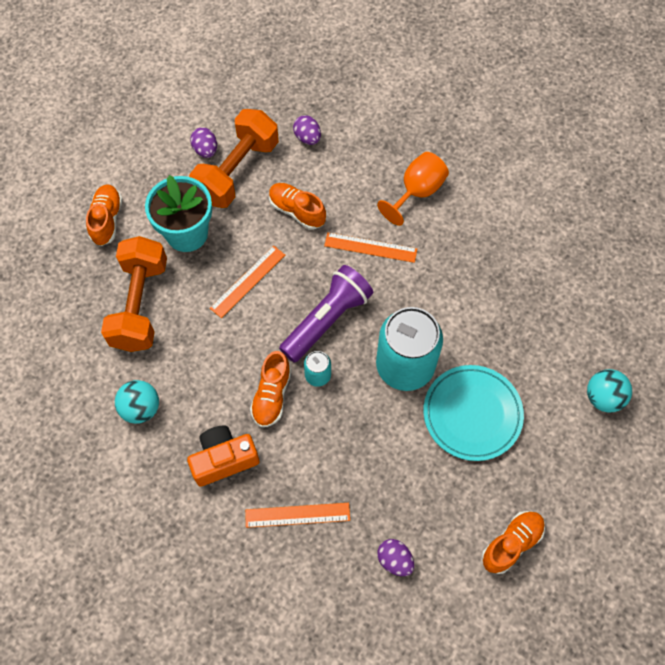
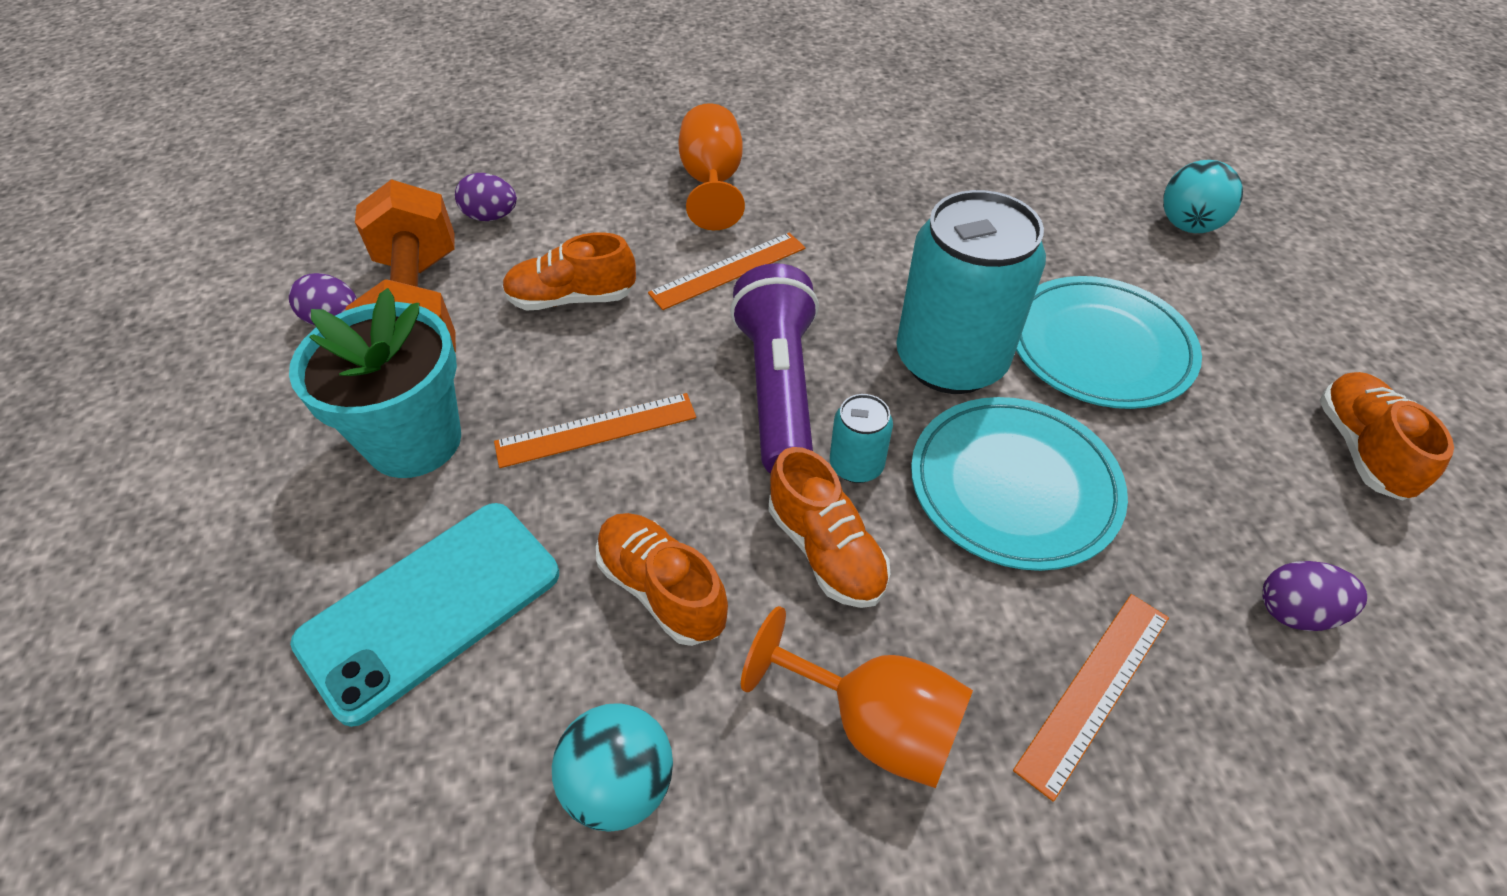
camera: 45 degrees left, 15 degrees down
orange shoe [86,184,122,246] -> orange shoe moved to [596,513,728,646]
orange dumbbell [101,236,167,352] -> turquoise phone [290,503,559,727]
orange camera [187,425,259,487] -> orange goblet [741,606,973,788]
orange ruler [210,246,285,318] -> orange ruler turned 75 degrees clockwise [494,393,696,468]
none -> turquoise plate [911,397,1128,571]

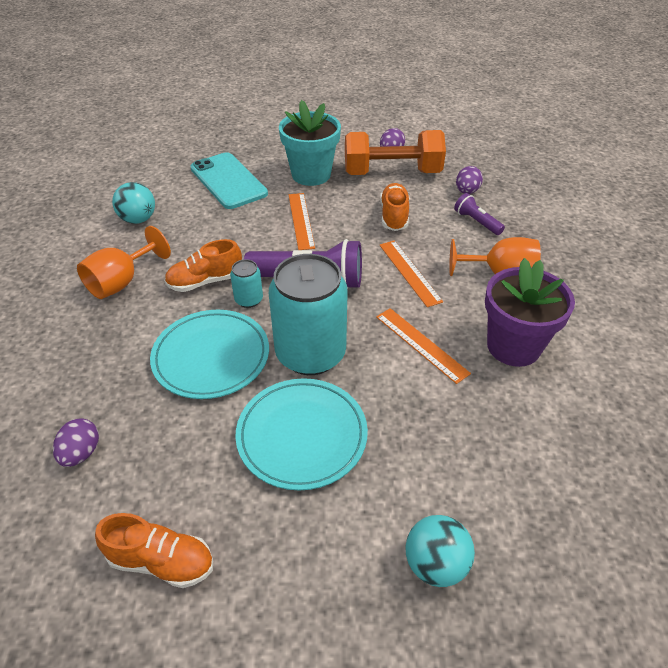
camera: 100 degrees right, 5 degrees down
orange shoe [596,513,728,646] -> none
orange ruler [1013,594,1169,802] -> orange ruler moved to [376,308,471,384]
none -> purple flashlight [454,193,505,235]
none -> purple flower pot [485,258,575,367]

